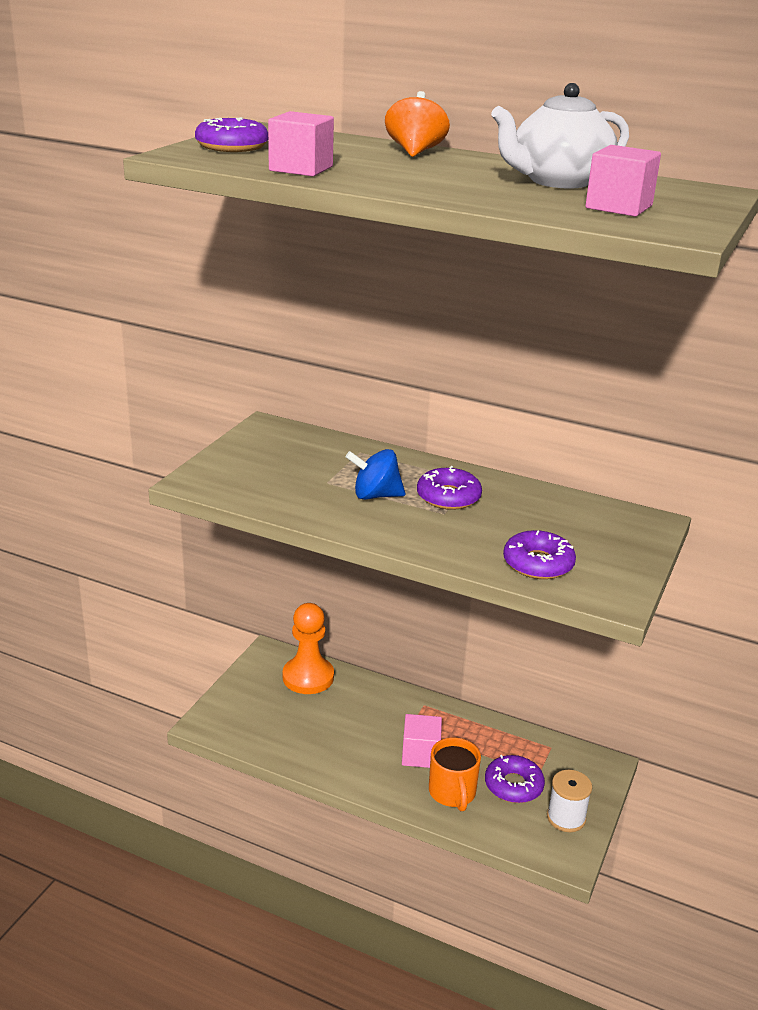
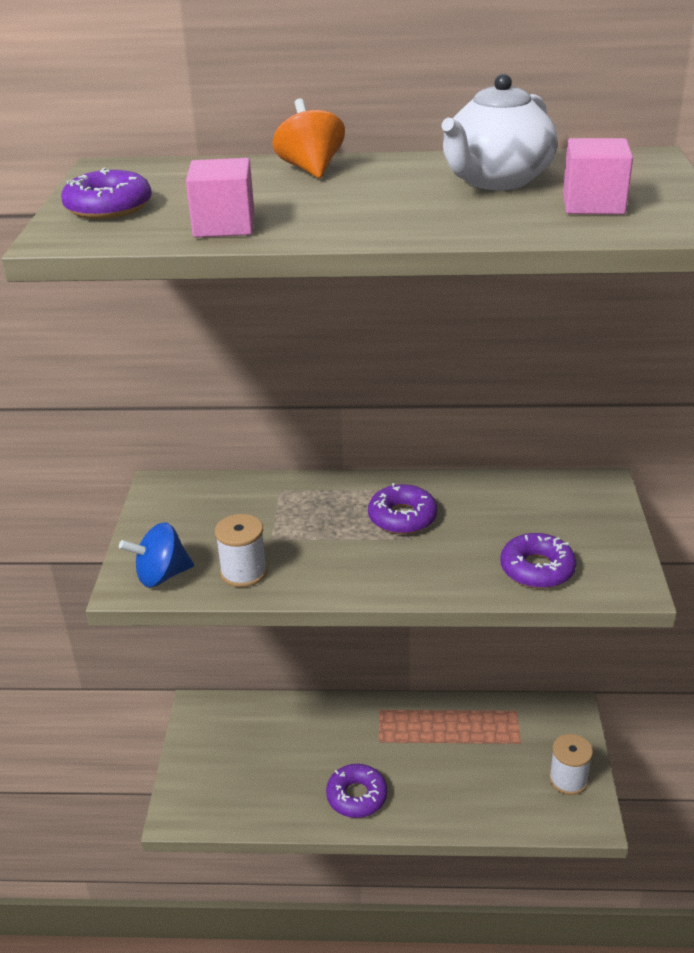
camera: 20 degrees left, 5 degrees up
orange pawn [283,603,334,694] -> none
blue spinning top [346,449,405,500] -> blue spinning top moved to [119,522,194,587]
pink cube [402,714,442,768] -> none
orange mug [429,737,481,811] -> none
purple donut [485,755,545,803] -> purple donut moved to [326,764,387,818]
none -> white spool [215,514,267,587]

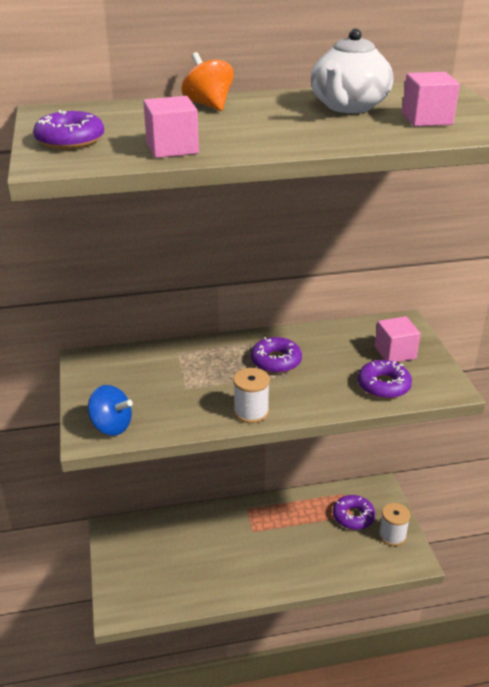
camera: 15 degrees left, 0 degrees up
blue spinning top [119,522,194,587] -> blue spinning top turned 120 degrees counterclockwise [88,385,133,436]
white spool [215,514,267,587] -> white spool moved to [233,368,270,423]
purple donut [326,764,387,818] -> purple donut moved to [333,495,375,530]
none -> pink cube [375,316,421,363]

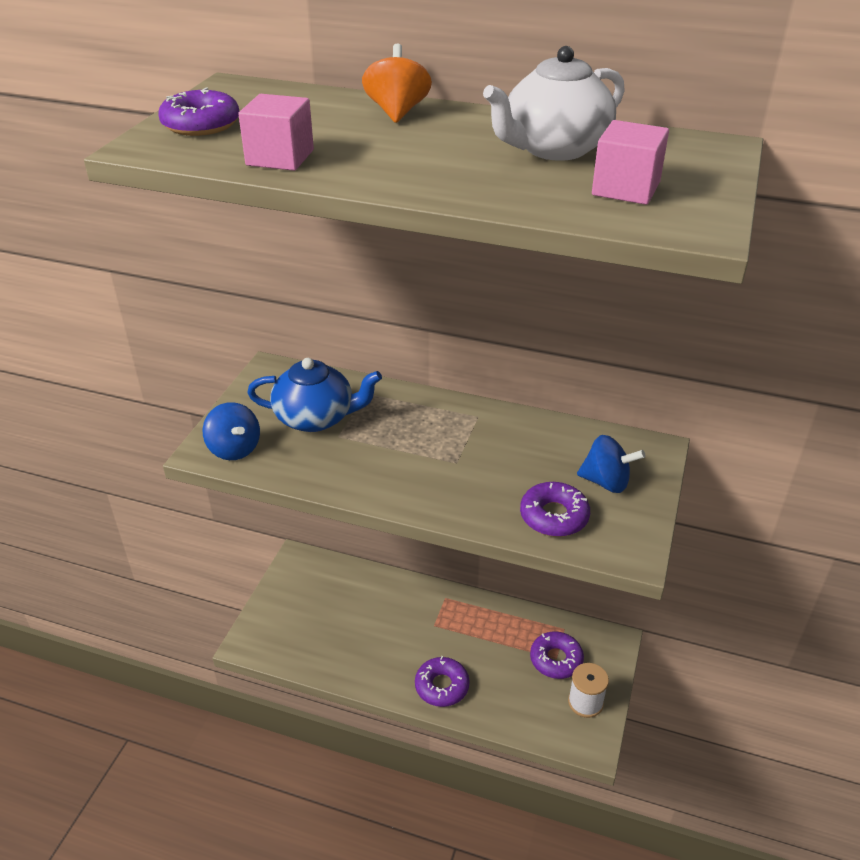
camera: 30 degrees right, 5 degrees up
white spool [233,368,270,423] -> none
purple donut [251,337,302,373] -> purple donut moved to [415,656,470,707]
pink cube [375,316,421,363] -> blue spinning top [577,435,645,493]
none -> blue teapot [247,358,382,432]

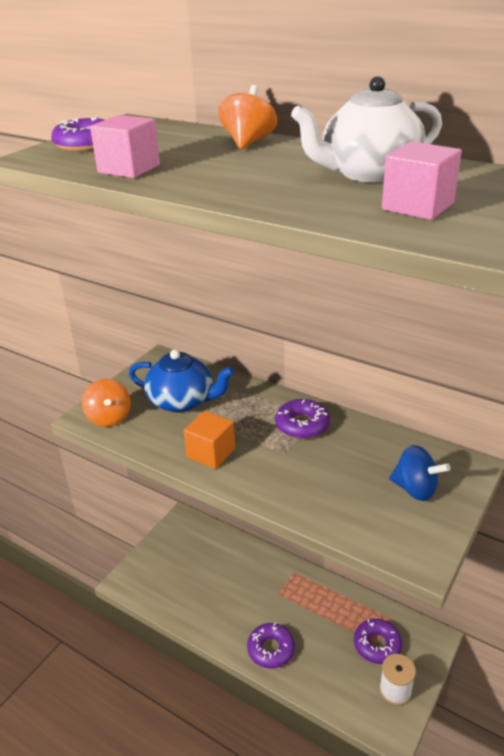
camera: 15 degrees right, 5 degrees down
blue spinning top [203,402,260,460] -> orange spinning top [82,379,131,427]
purple donut [520,482,590,537] -> purple donut moved to [275,399,330,439]
none -> orange cube [184,411,235,469]

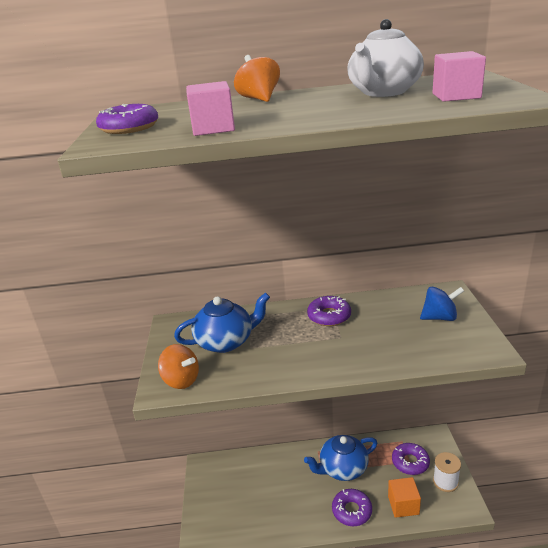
camera: 35 degrees left, 5 degrees down
orange cube [184,411,235,469] -> orange cube moved to [388,477,421,518]
none -> blue teapot [304,435,377,481]

